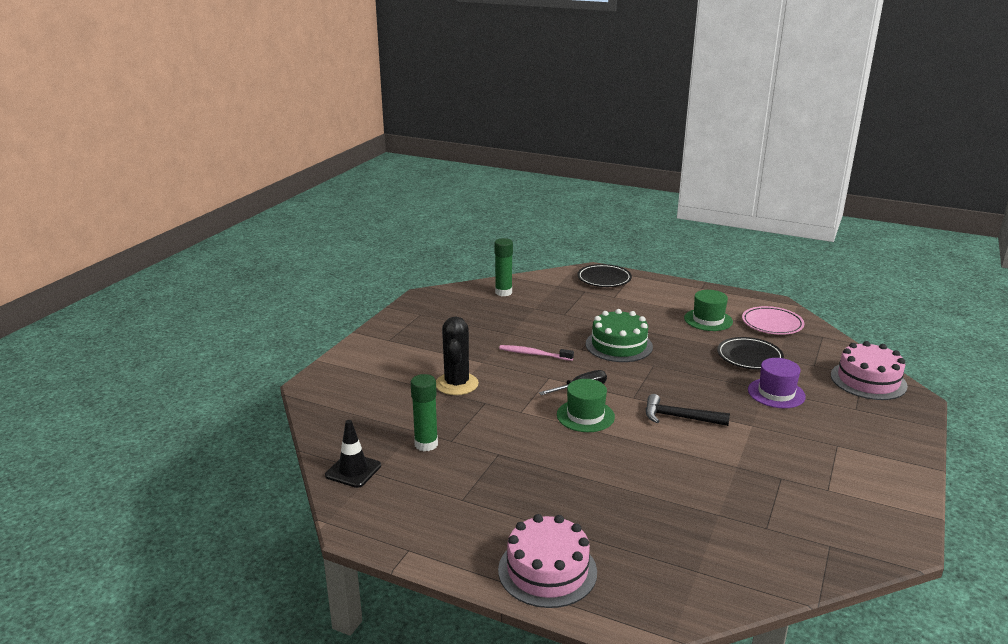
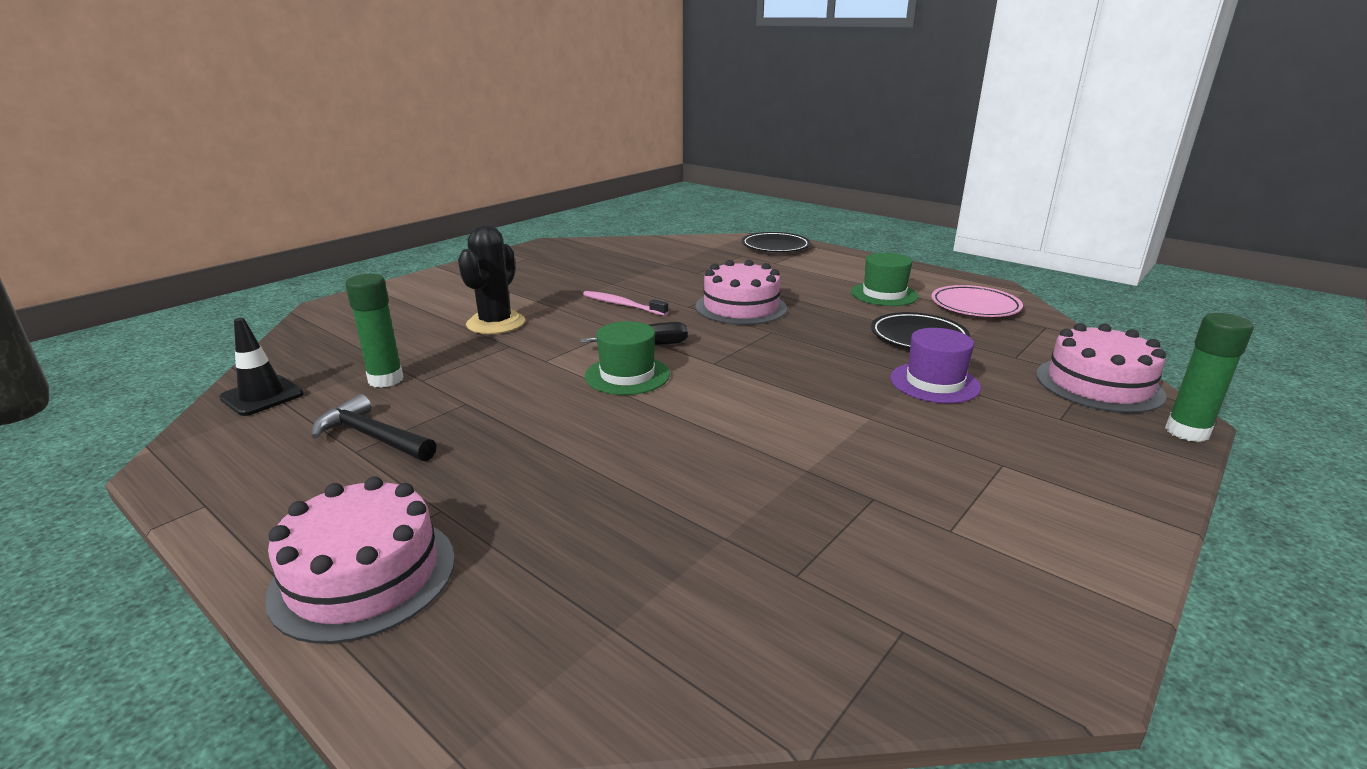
camera: 15 degrees right, 0 degrees up
green glue stick [494,238,513,296] -> green glue stick moved to [1165,313,1254,442]
green cake [586,309,653,362] -> pink cake [696,260,787,325]
black hammer [646,394,730,426] -> black hammer moved to [311,394,436,461]

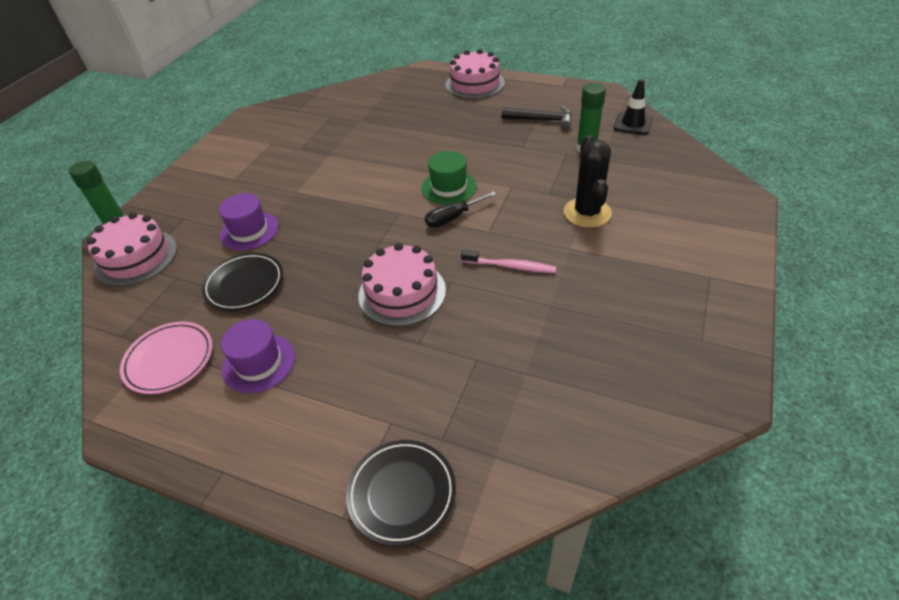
camera: 165 degrees right, 20 degrees up
green hat [851,253,919,306] -> purple hat [221,319,295,393]

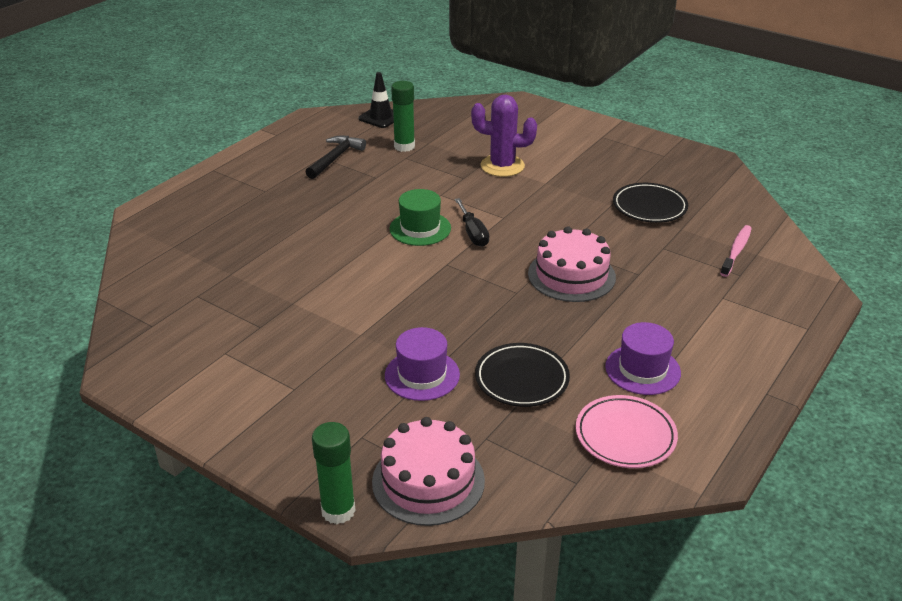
camera: 80 degrees left, 10 degrees down
black plate [346,440,456,546] -> black plate moved to [613,183,688,223]
pink cake [445,49,505,99] -> none
pink toothbrush [461,250,556,273] -> pink toothbrush moved to [720,225,752,277]
black cactus [564,135,612,228] -> purple cactus [471,95,537,177]

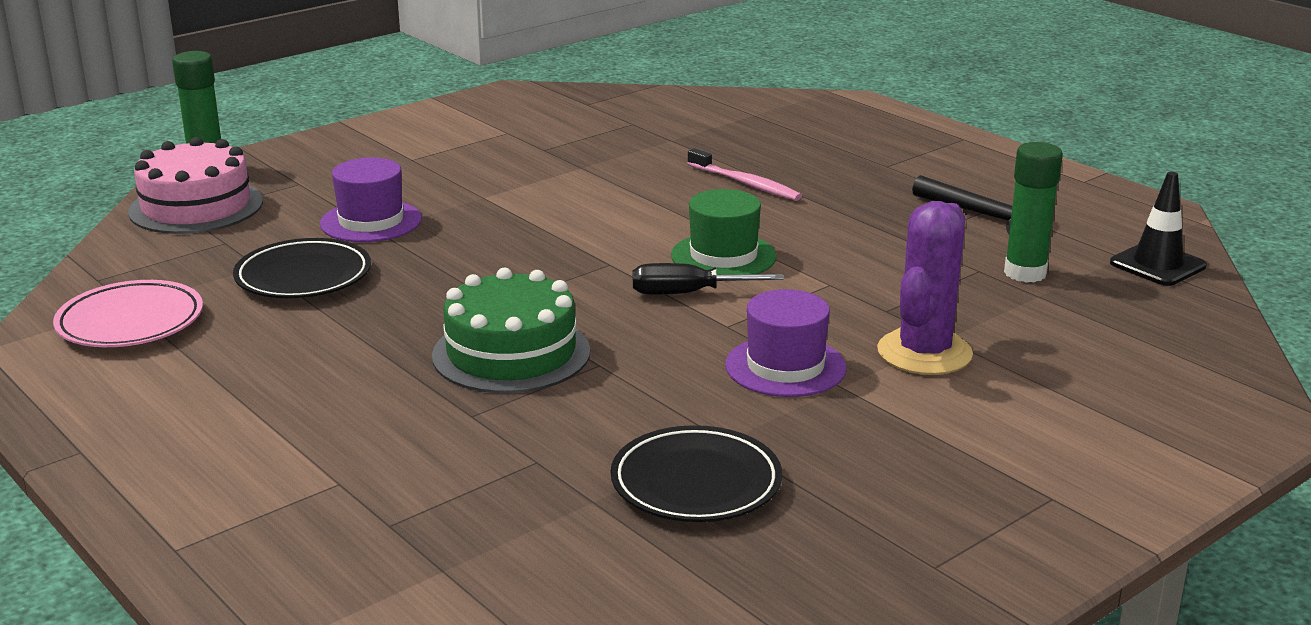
camera: 105 degrees right, 10 degrees down
pink cake [528,226,616,302] -> green cake [432,268,590,393]
purple hat [605,322,681,395] -> purple hat moved to [725,289,847,397]
pink toothbrush [720,225,752,277] -> pink toothbrush moved to [687,148,802,201]

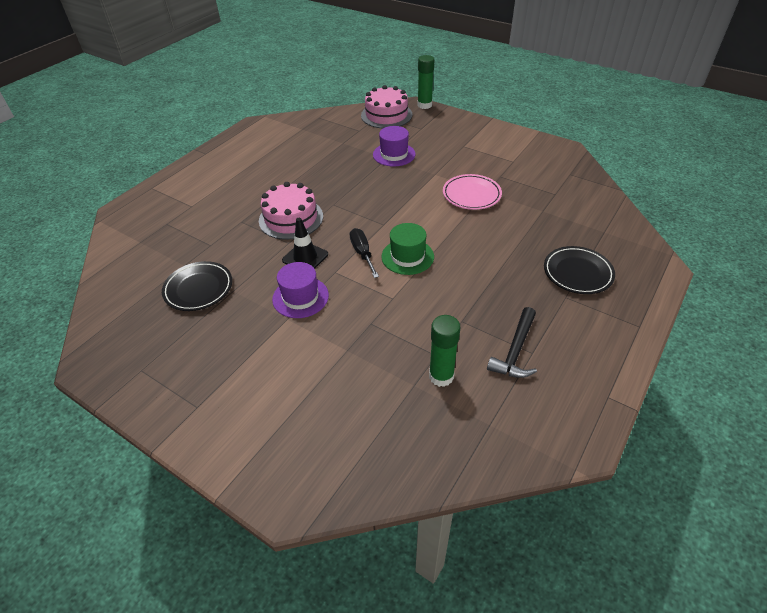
camera: 75 degrees right, 20 degrees up
pink plate [53,280,203,347] -> pink plate moved to [443,174,502,210]
black plate [233,238,371,298] -> black plate moved to [544,246,615,294]
green cake [432,268,590,393] -> pink cake [259,182,323,240]
pink toothbrush [687,148,802,201] -> none
purple cactus [877,201,973,375] -> none
black traffic cone [1110,172,1207,286] -> black traffic cone moved to [282,218,328,269]

